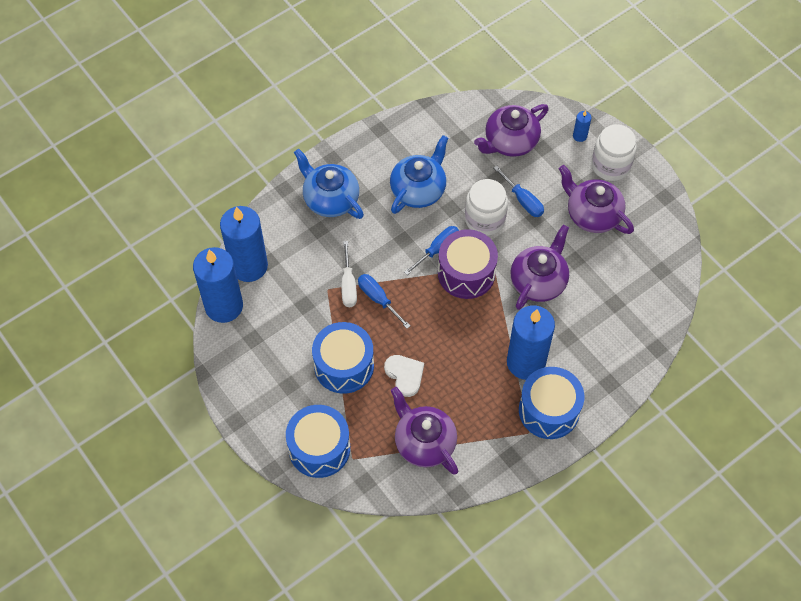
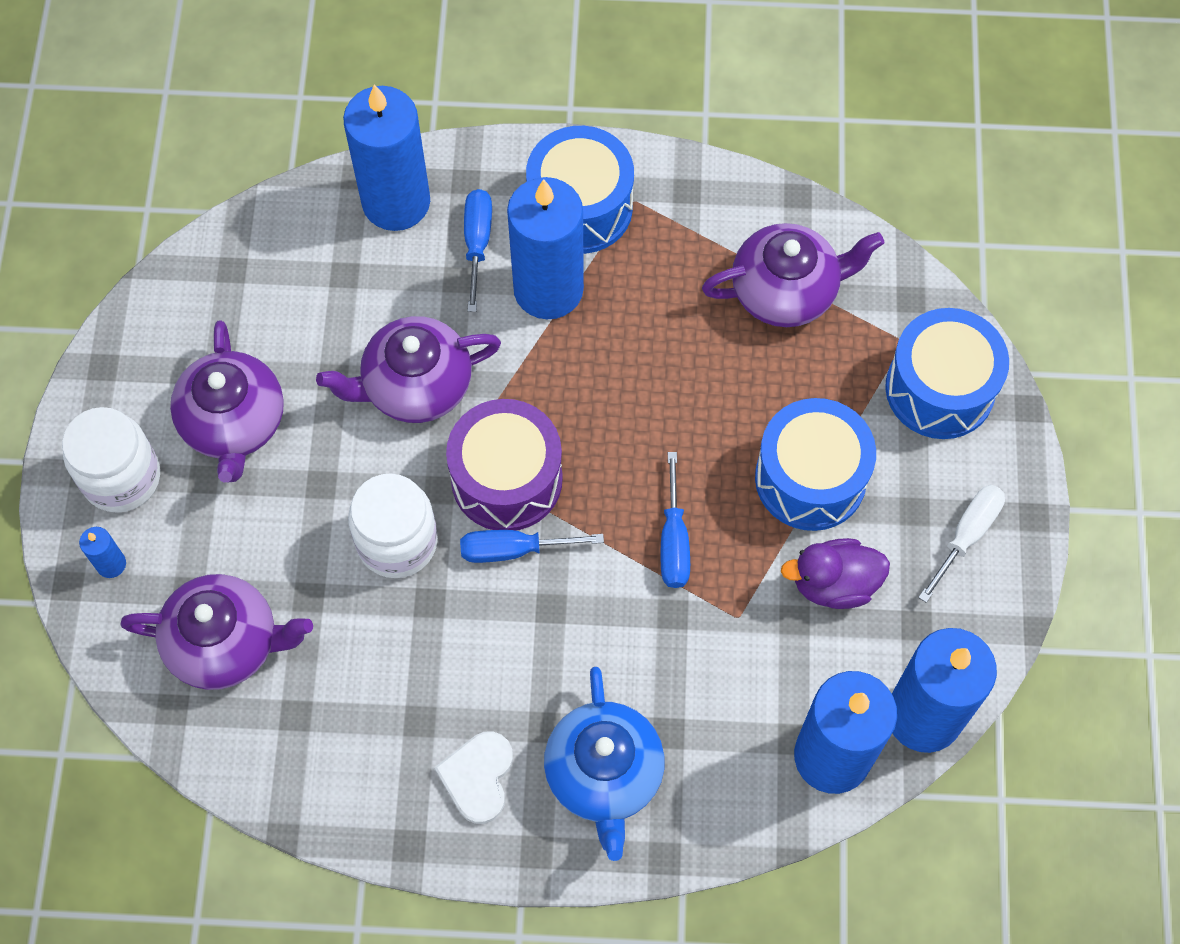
camera: 140 degrees left, 5 degrees up
white screwdriver [341,241,357,307] -> white screwdriver moved to [918,485,1005,603]
white heart [384,355,424,397] -> white heart moved to [434,731,513,824]
blue teapot [390,135,448,214] -> none
purple teapot [391,387,458,475] -> purple teapot turned 105 degrees counterclockwise [702,223,884,327]
blue screwdriver [494,166,544,217] -> blue screwdriver moved to [464,189,492,312]
none -> blue candle [343,84,430,231]
none -> purple duck [781,538,890,609]

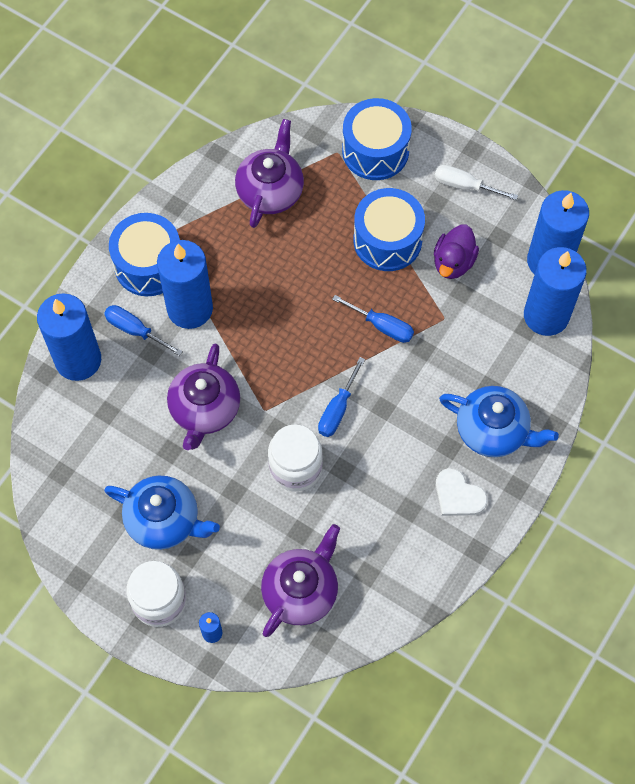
camera: 60 degrees left, 0 degrees up
purple teapot [170,320,284,483] -> blue teapot [104,475,220,550]
purple drum [446,399,563,531] -> none
white screwdriver [918,485,1005,603] -> white screwdriver turned 45 degrees counterclockwise [434,165,518,200]

